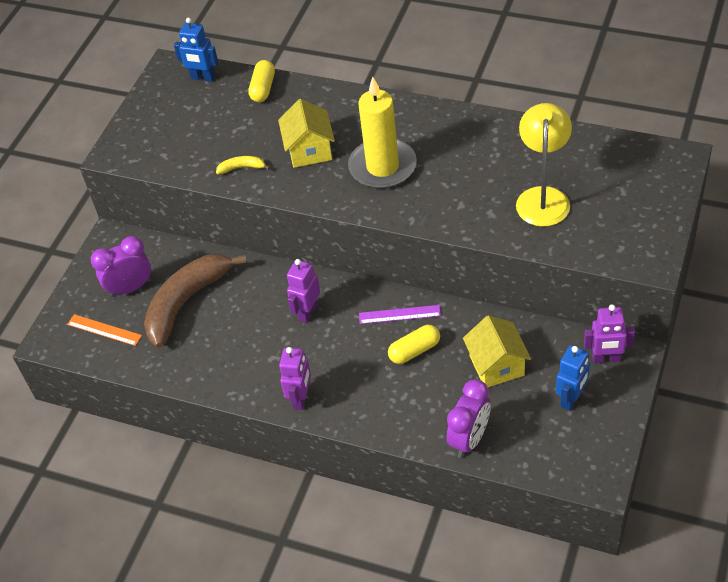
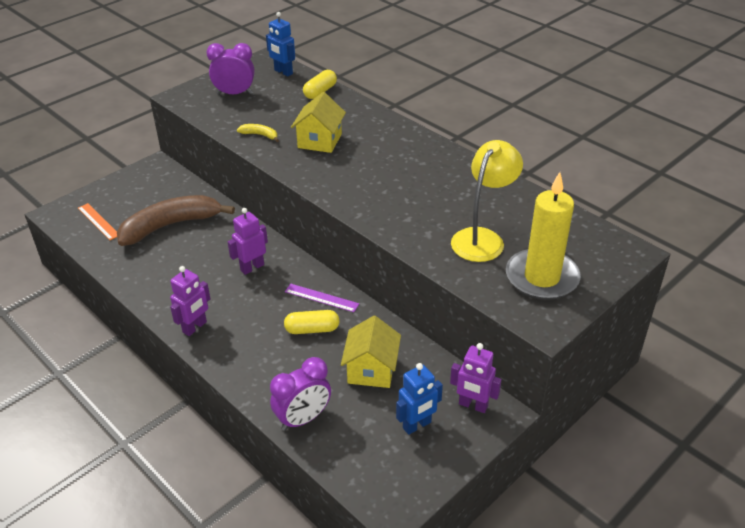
camera: 20 degrees right, 10 degrees down
purple clock [91,236,151,297] -> purple clock moved to [207,43,254,95]
yellow candle [348,77,417,189] -> yellow candle moved to [506,172,581,300]

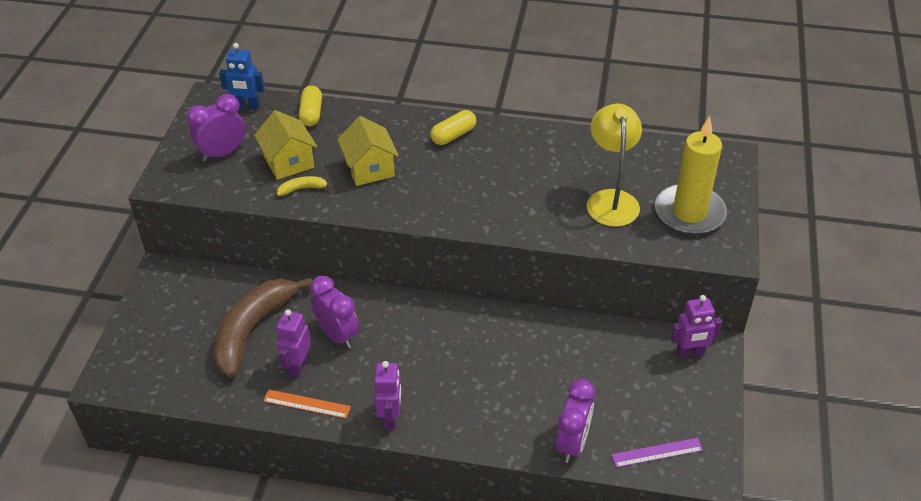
camera: 35 degrees left, 5 degrees up
orange ruler [78,203,117,240] -> orange ruler moved to [263,389,351,418]
purple robot [228,208,268,275] -> purple robot moved to [277,309,311,378]
yellow capsule [284,310,340,334] -> yellow capsule moved to [430,110,476,145]
purple ruler [285,284,359,312] -> purple ruler moved to [611,438,703,468]
yellow house [341,316,401,388] -> yellow house moved to [254,110,317,180]
blue robot [396,363,443,435] -> none
none -> purple clock [310,276,359,349]

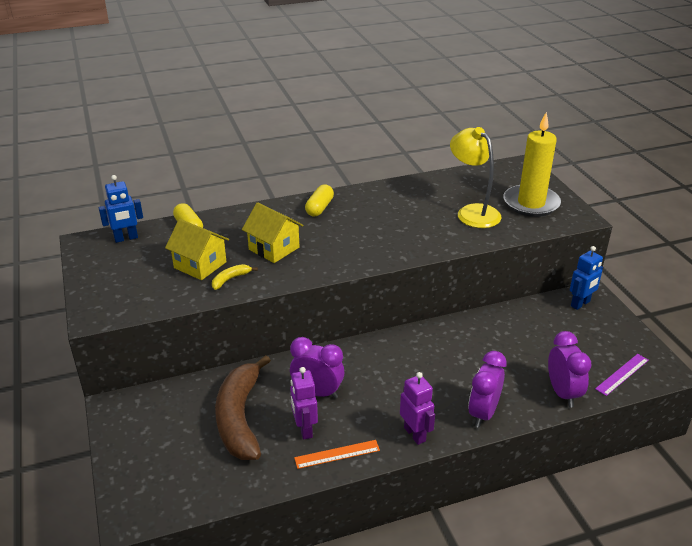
camera: 30 degrees left, 10 degrees down
purple clock [187,94,245,162] -> purple clock moved to [468,351,507,428]
purple robot [671,295,722,358] -> blue robot [570,246,603,310]

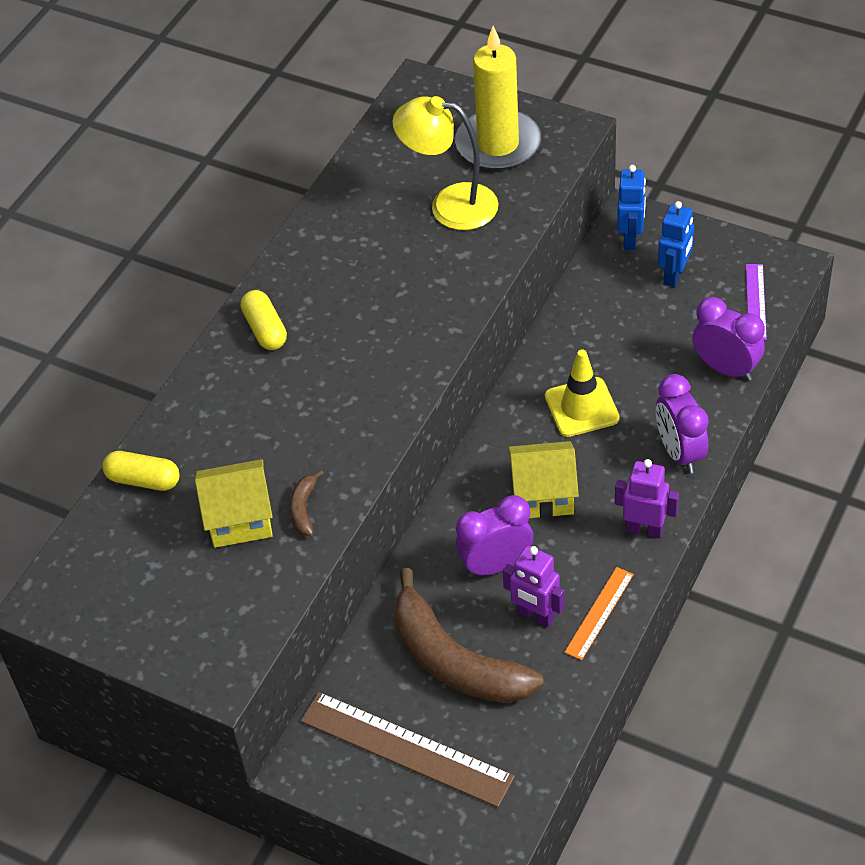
camera: 40 degrees left, 15 degrees up
blue robot [99,175,143,243] -> blue robot moved to [658,201,694,287]
yellow banana [212,264,258,290] -> brown banana [289,470,324,536]
yellow house [242,202,304,263] -> yellow house moved to [508,441,579,518]
none -> brown ruler [301,692,515,808]
none -> yellow traffic cone [545,349,620,437]

